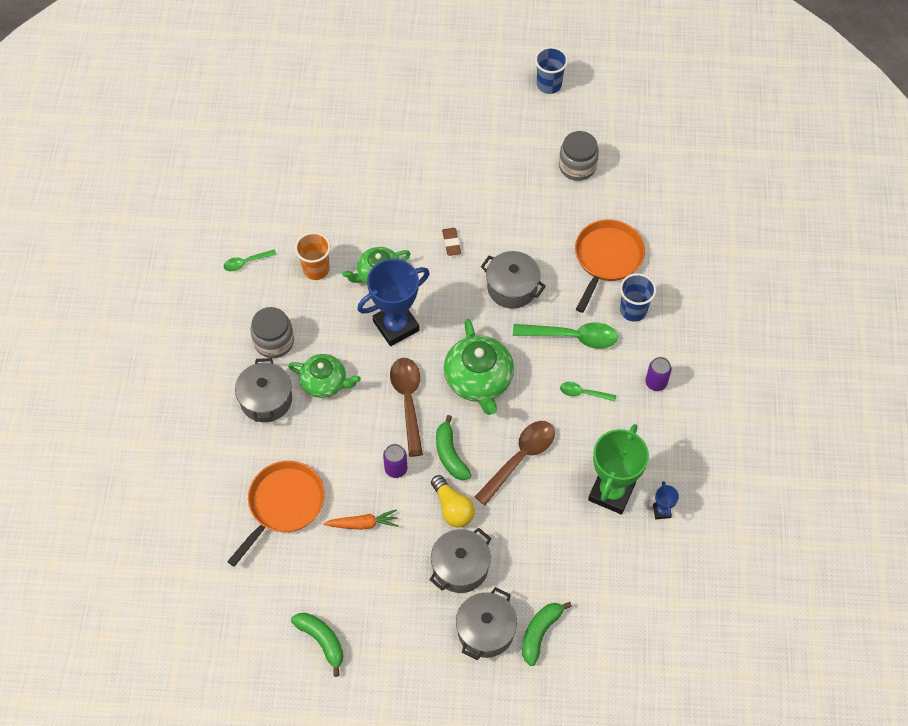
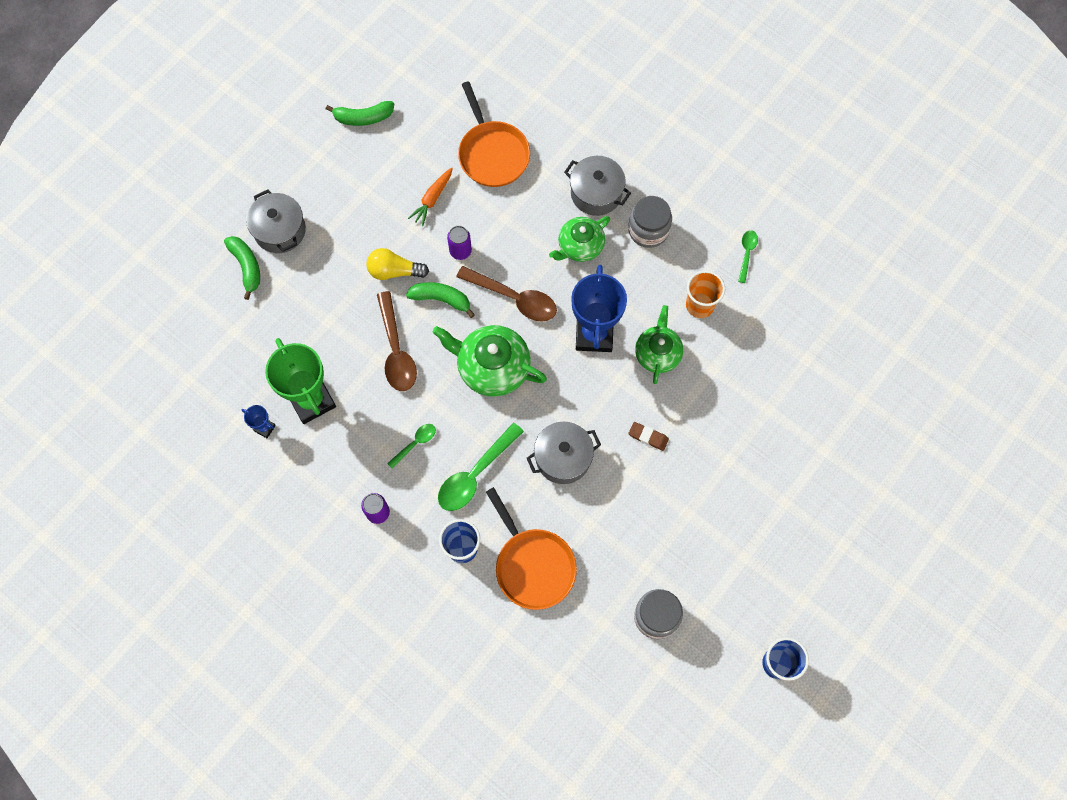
camera: 125 degrees right, 10 degrees up
grey pot [430,528,491,593] -> none

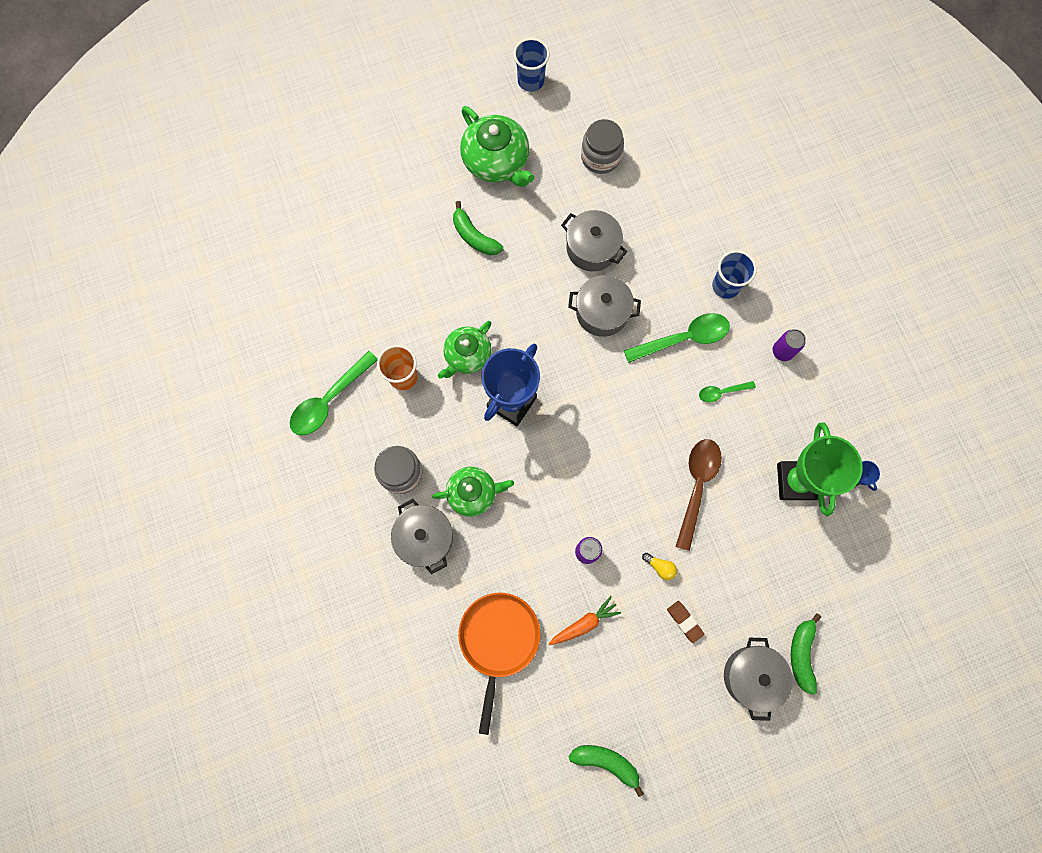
camera: 150 degrees left, 5 degrees up
yellow light bulb [366,248,429,280] -> yellow light bulb [642,553,677,580], size x0.57
green banana [406,282,475,318] -> green banana moved to [453,201,503,255]
green teapot [432,325,547,397] -> green teapot moved to [460,106,534,187]
brown spoon [456,266,557,322] -> none
orange pan [486,487,577,610] -> none
brown eraser [629,422,669,451] -> brown eraser moved to [667,601,704,643]
green spoon [738,230,758,283] -> green spoon [290,351,378,435], size x1.88
none -> grey pot [561,210,628,272]

